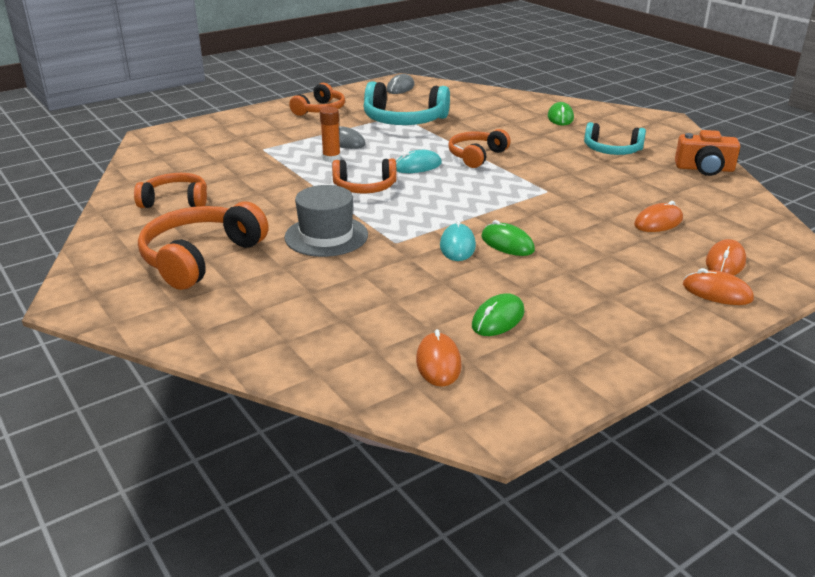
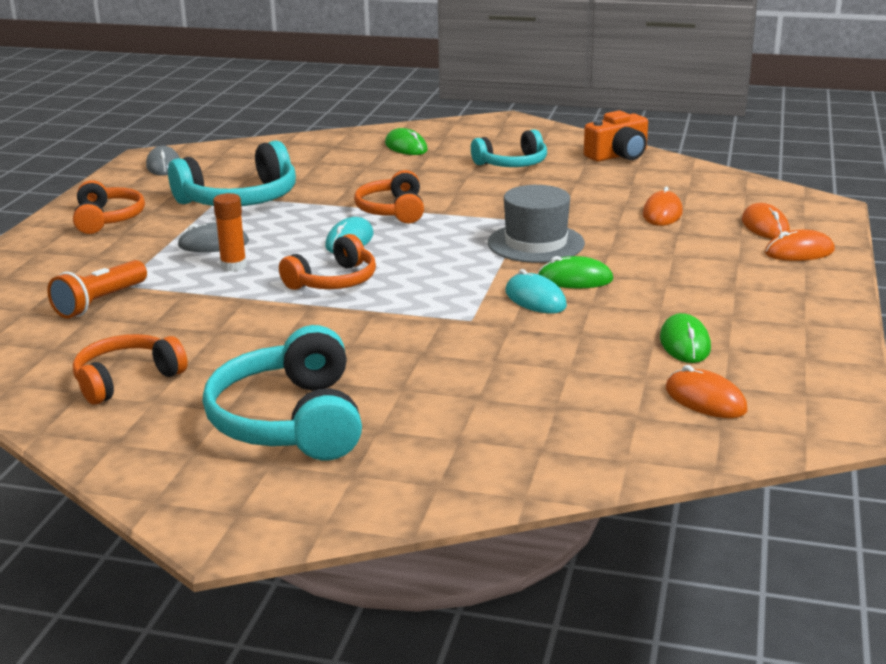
camera: 40 degrees left, 5 degrees down
orange headphones [138,202,269,290] -> turquoise headphones [203,325,362,460]
grey hat [284,185,368,257] -> grey hat moved to [488,185,585,263]
none -> orange flashlight [47,260,147,318]

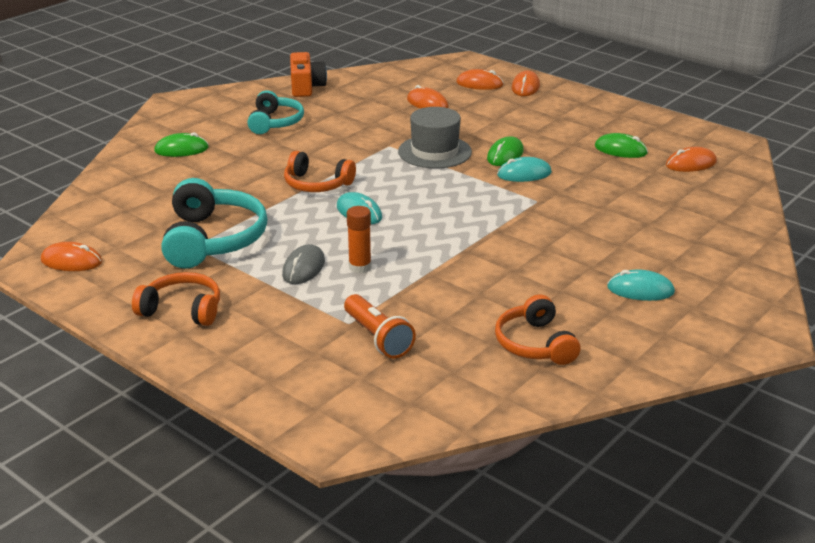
camera: 65 degrees left, 5 degrees up
grey mouse [146,146,180,176] -> orange mouse [41,242,102,271]
turquoise headphones [203,325,362,460] -> turquoise mouse [607,269,675,301]
orange headphones [279,234,376,290] -> none

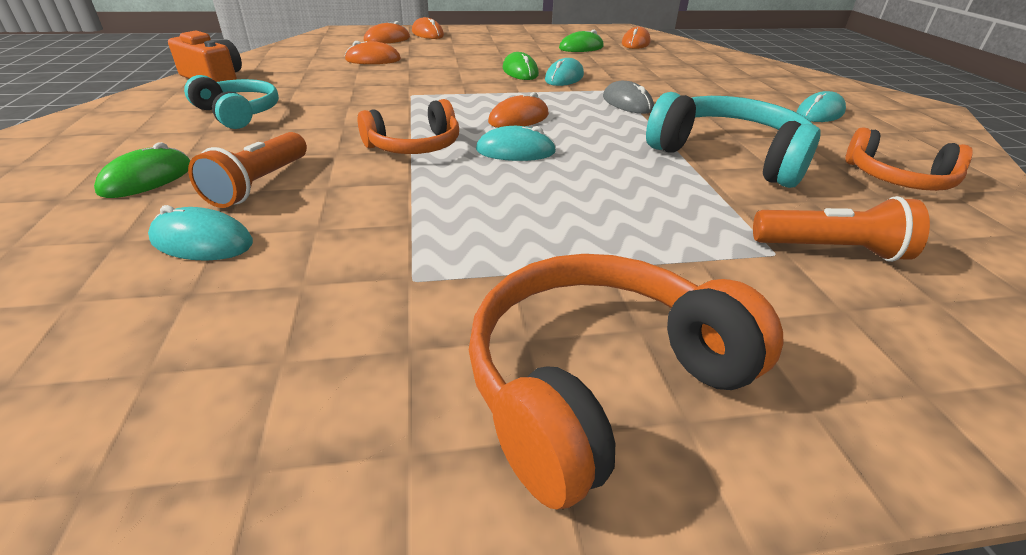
camera: 50 degrees left, 5 degrees up
orange mouse [41,242,102,271] -> orange mouse moved to [488,92,549,128]
orange headphones [132,272,220,326] -> orange headphones [469,254,784,509], size x1.56
turquoise headphones [161,178,268,269] -> turquoise headphones moved to [646,92,820,188]
grey mouse [282,244,325,284] -> grey mouse moved to [603,81,654,114]
orange glue stick [347,206,371,273] -> none
grey hat [398,107,472,169] -> none
none -> turquoise mouse [148,205,253,261]
none -> orange flashlight [188,132,307,208]

